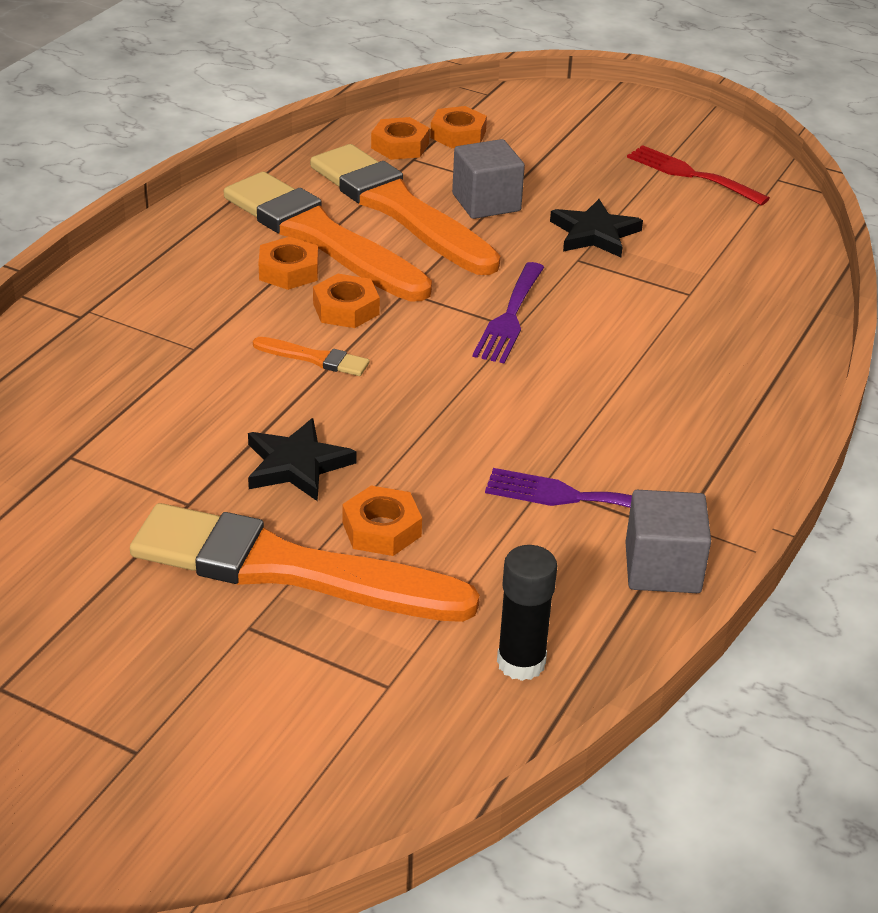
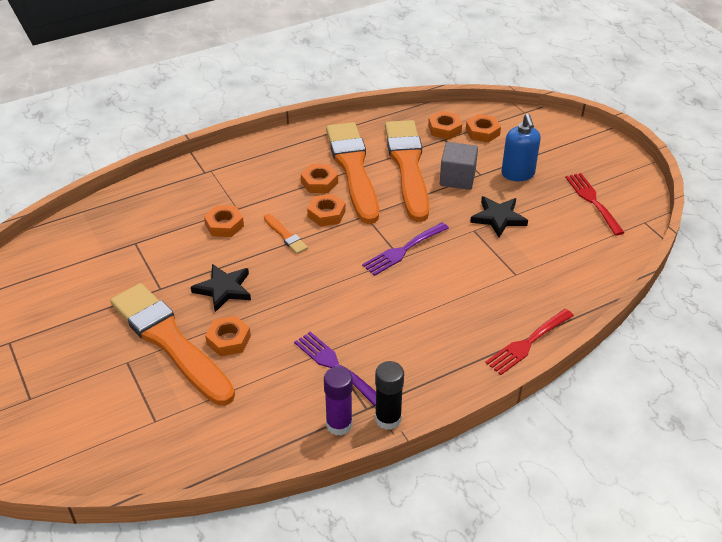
camera: 35 degrees right, 5 degrees up
black glue stick [497,545,558,681] -> black glue stick moved to [375,361,404,430]
grey cube [625,490,711,593] -> purple glue stick [324,367,353,436]
none -> orange nut [204,205,244,237]
none -> red fork [485,309,574,375]
none -> blue soap dispenser [502,114,541,181]

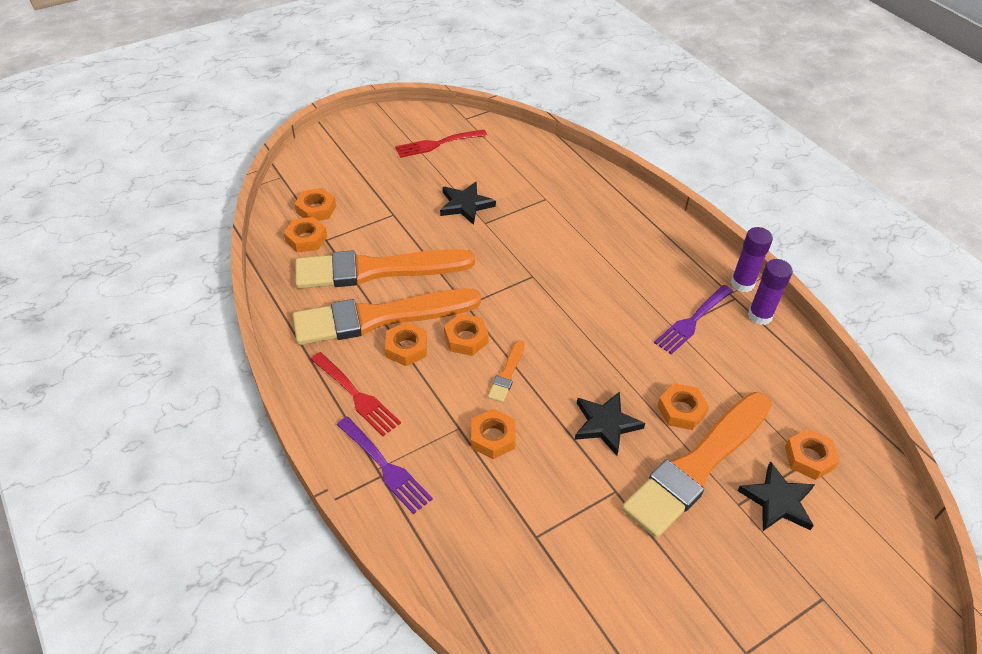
camera: 95 degrees left, 5 degrees up
orange brush [264,214,308,254] -> orange brush turned 150 degrees clockwise [488,340,525,403]
purple fork [362,222,449,276] -> purple fork moved to [337,417,433,514]
black glue stick [375,361,404,430] -> purple glue stick [731,227,773,292]
grey cube [440,142,478,190] -> none
red fork [485,309,574,375] -> red fork moved to [310,352,401,436]
blue soap dispenser [502,114,541,181] -> none
none -> black star [738,461,815,531]
none -> orange nut [785,429,839,480]

